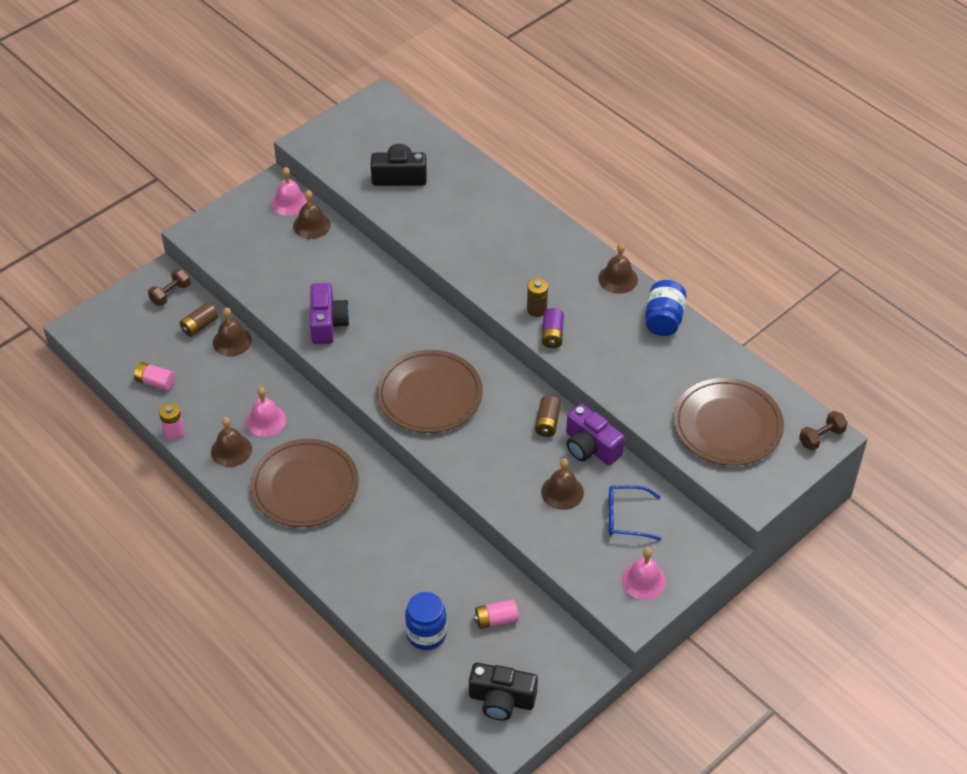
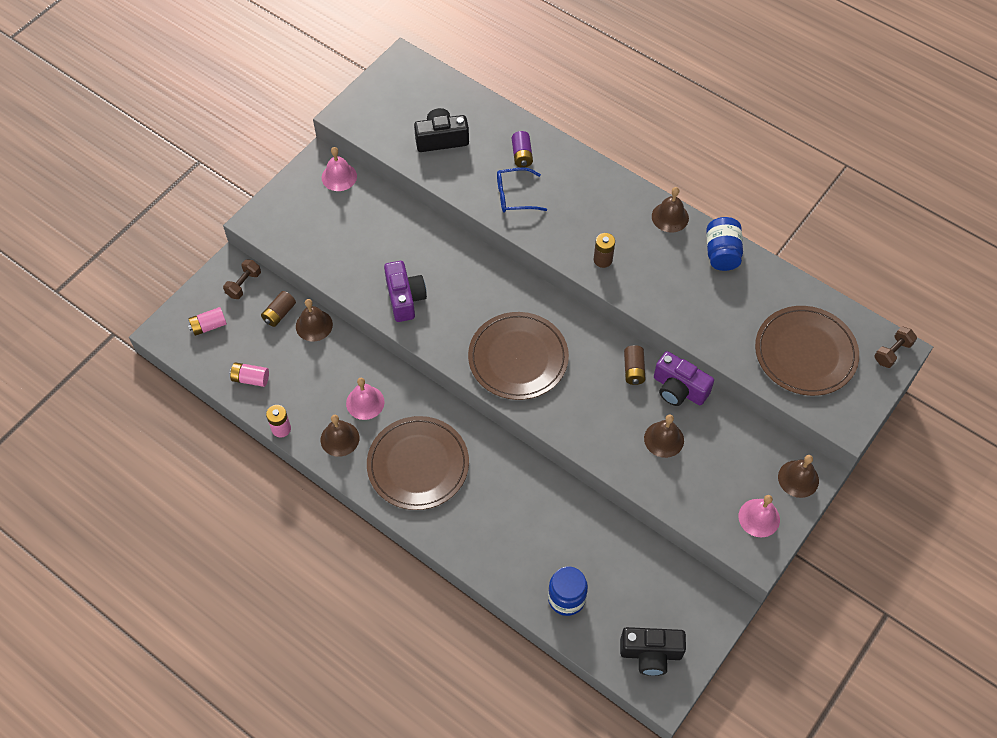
camera: 10 degrees left, 10 degrees up
brown bell [293,190,331,239] -> brown bell moved to [778,455,819,498]
pink battery [474,599,519,629] -> pink battery moved to [188,307,227,336]
purple battery [542,308,564,348] -> purple battery moved to [512,131,533,168]
blue glasses [609,485,661,541] -> blue glasses moved to [497,168,547,213]

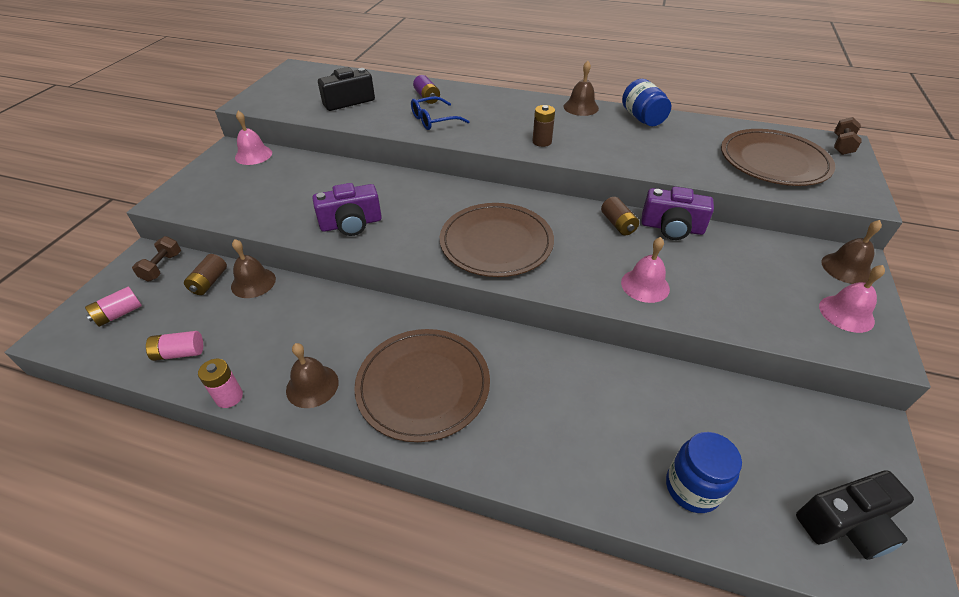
camera: 20 degrees left, 15 degrees down
pink bell [346,378,385,420] -> pink bell moved to [621,237,670,303]
purple camera [384,261,427,322] -> purple camera turned 105 degrees clockwise [312,183,382,236]
brown bell [644,414,684,458] -> none

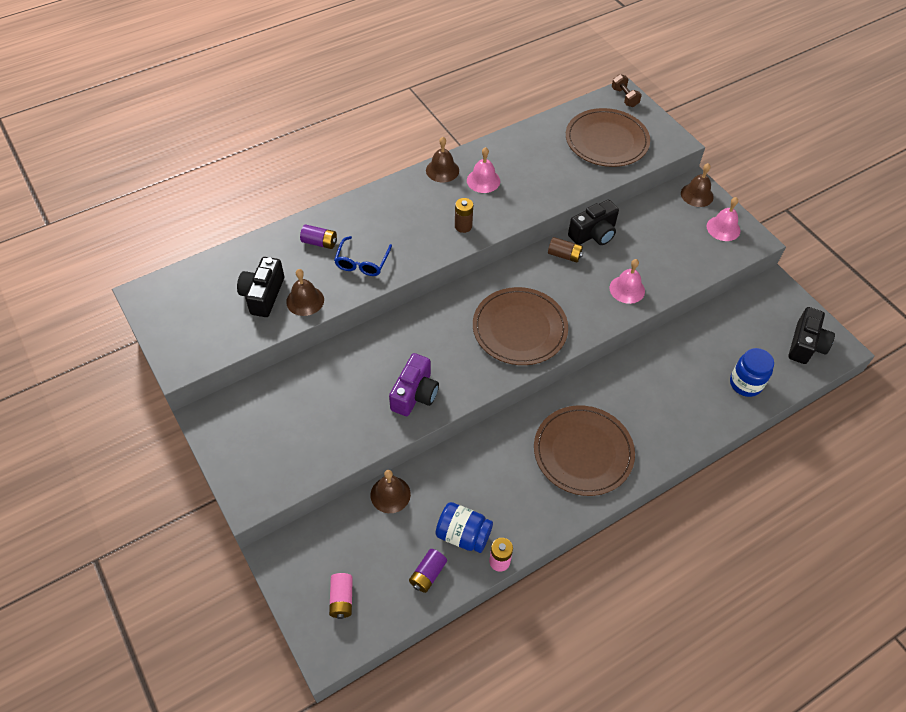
camera: 50 degrees left, 10 degrees up
brown dumbbell [132,236,181,282] -> none
pink battery [146,331,203,361] -> purple battery [409,549,447,593]
brown battery [184,254,227,295] -> none
pink bell [235,111,272,165] -> pink bell moved to [467,147,500,193]
brown bell [286,343,339,408] -> brown bell moved to [286,269,324,316]
blue jar [622,79,671,126] -> blue jar moved to [435,502,493,553]
purple camera [641,187,714,240] -> black camera [568,200,619,245]

